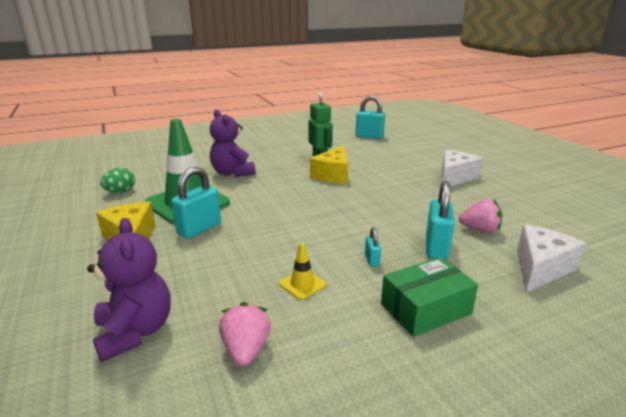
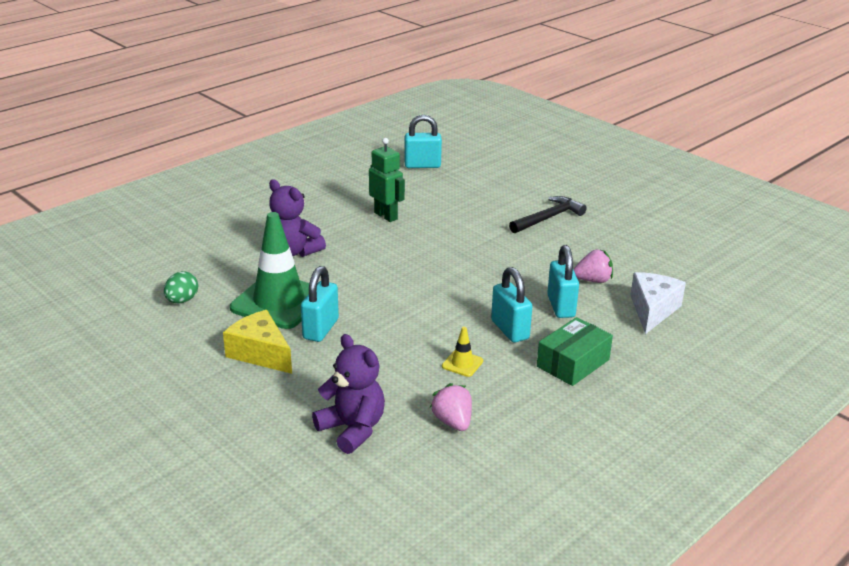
camera: 20 degrees left, 5 degrees up
yellow cheese [310,145,348,184] -> none
turquoise padlock [365,228,381,267] -> turquoise padlock [491,267,532,343], size x2.03
white cheese [442,150,483,186] -> black hammer [509,196,587,233]

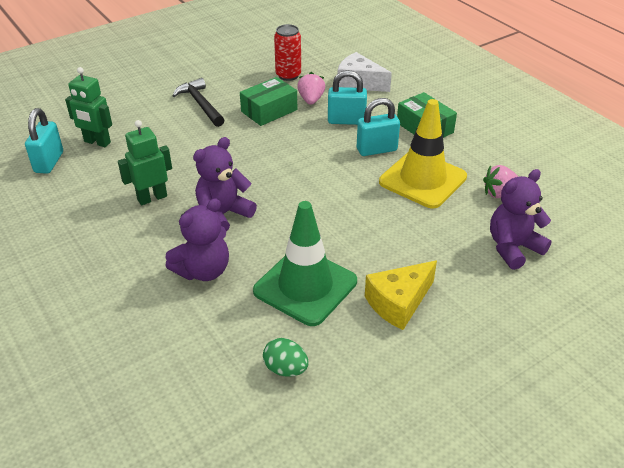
camera: 80 degrees left, 10 degrees up
turquoise padlock [301,266,339,342] -> none
yellow traffic cone [442,327,483,377] -> yellow traffic cone [379,99,467,208], size x2.47
none -> green robot [65,67,112,147]
none -> purple teddy bear [193,137,257,232]
none -> green box [240,77,297,126]
none -> red can [274,24,301,81]

